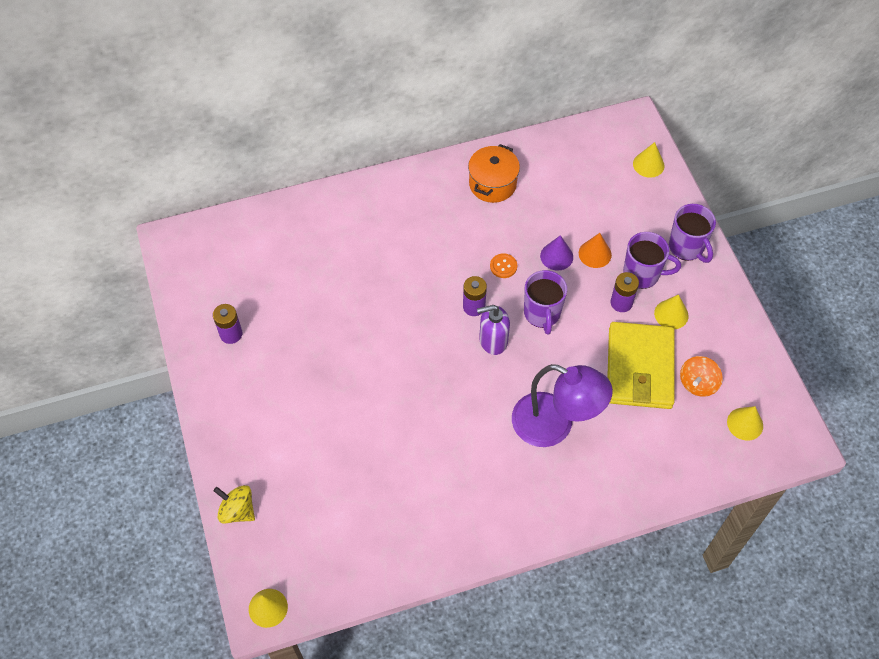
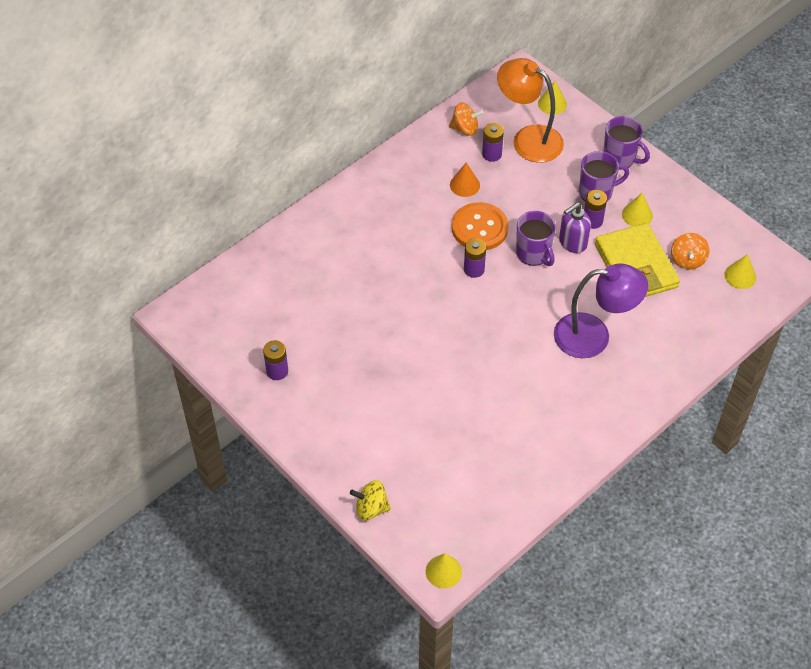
camera: 25 degrees left, 5 degrees down
orange pot [468,144,520,203] -> none
purple soap dispenser [477,305,510,355] -> purple soap dispenser moved to [559,203,591,253]
orange button [490,253,517,278] -> orange button [452,202,509,250], size x2.22
purple cone [540,235,573,271] -> none
orange cone [579,233,612,268] -> orange cone moved to [450,163,480,197]
none -> orange spinning top [449,102,484,136]
none -> purple battery [482,123,504,162]
none -> orange lamp [497,58,564,163]

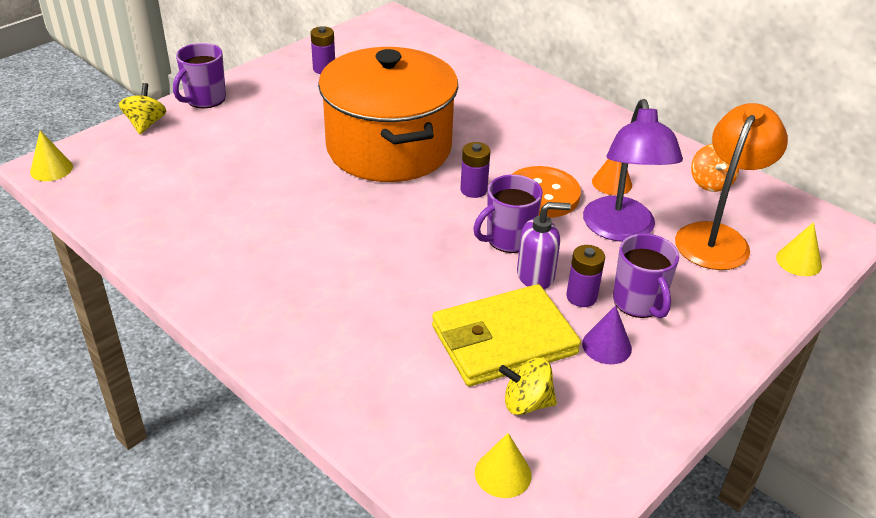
camera: 85 degrees right, 15 degrees down
purple battery [482,123,504,162] -> none
purple lamp [554,263,648,358] -> purple lamp moved to [583,99,683,242]
purple soap dispenser [559,203,591,253] -> purple soap dispenser turned 120 degrees clockwise [517,202,571,289]
purple mug [603,116,650,168] -> purple mug moved to [173,43,226,108]
yellow cone [622,193,653,226] -> purple cone [582,305,632,364]
orange spinning top [671,233,710,269] -> yellow spinning top [499,358,557,415]
none -> orange pot [318,47,458,182]

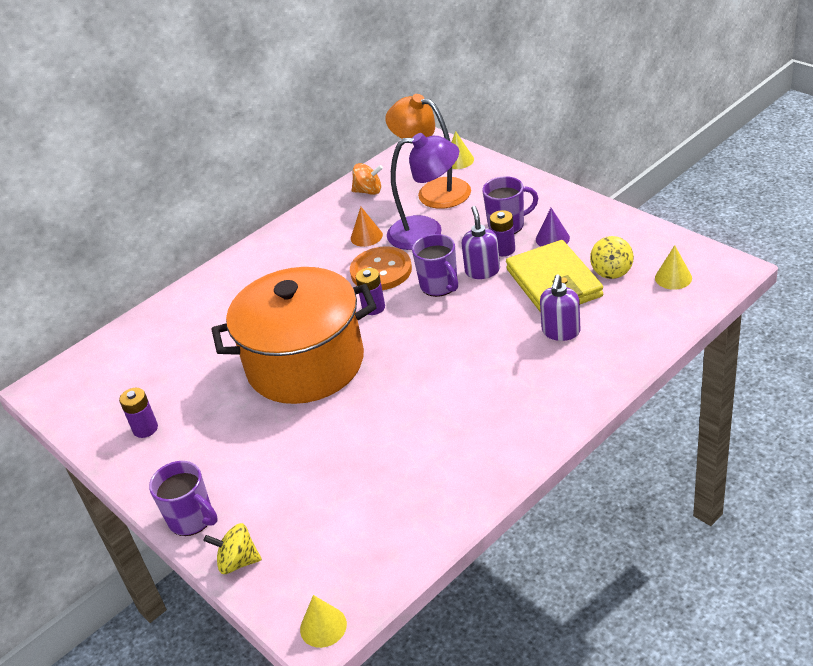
camera: 80 degrees left, 0 degrees up
none -> purple soap dispenser [540,274,580,341]

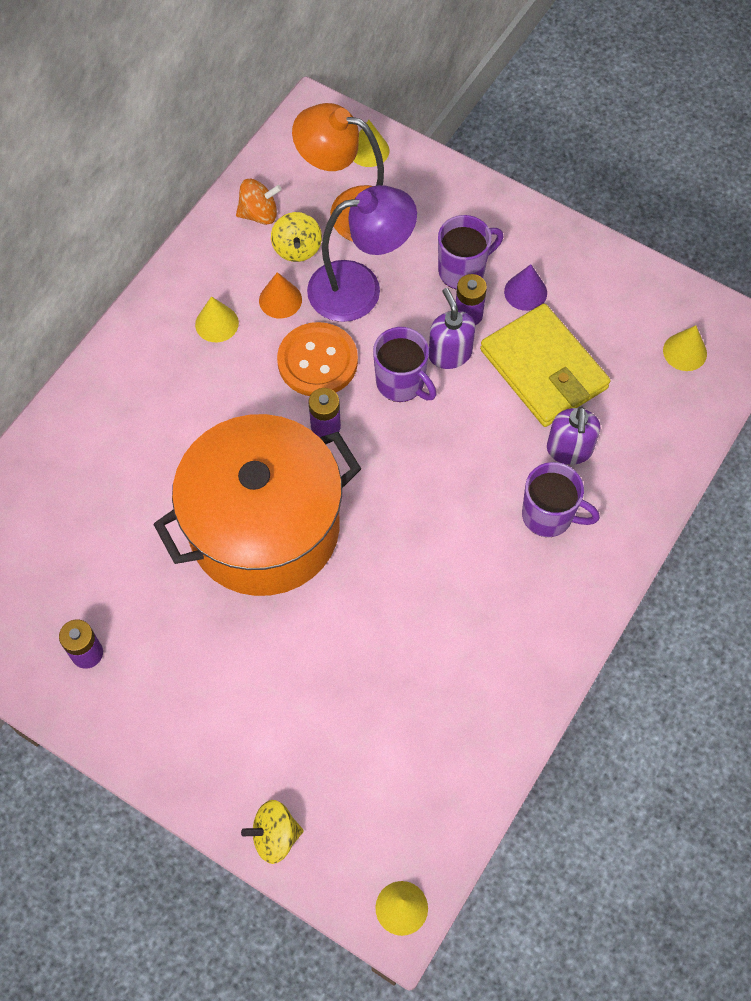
camera: 20 degrees left, 25 degrees up
purple mug [149,461,218,536] -> purple mug moved to [522,462,600,537]
yellow spinning top [590,236,634,279] -> yellow spinning top moved to [271,212,322,262]
none -> yellow cone [195,296,239,342]

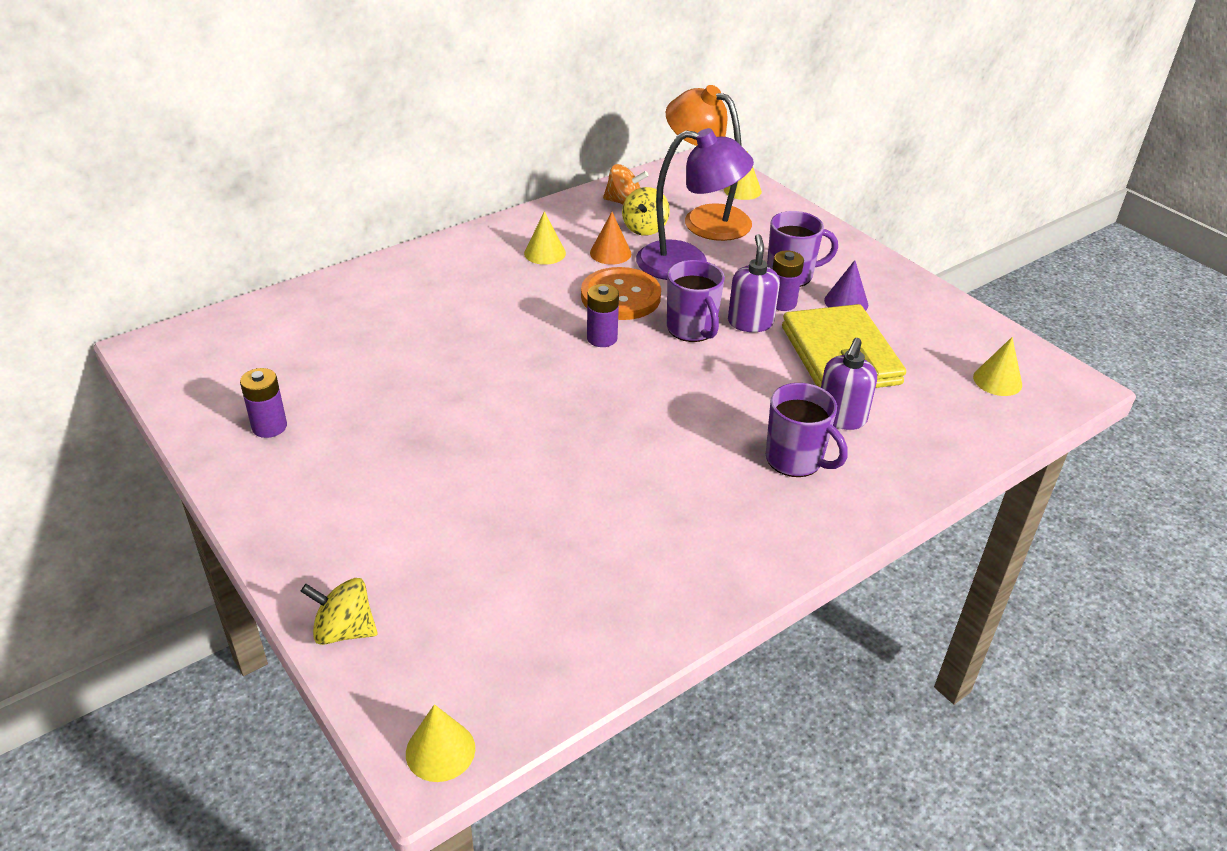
camera: 20 degrees right, 25 degrees down
orange pot [153,414,361,596] -> none

